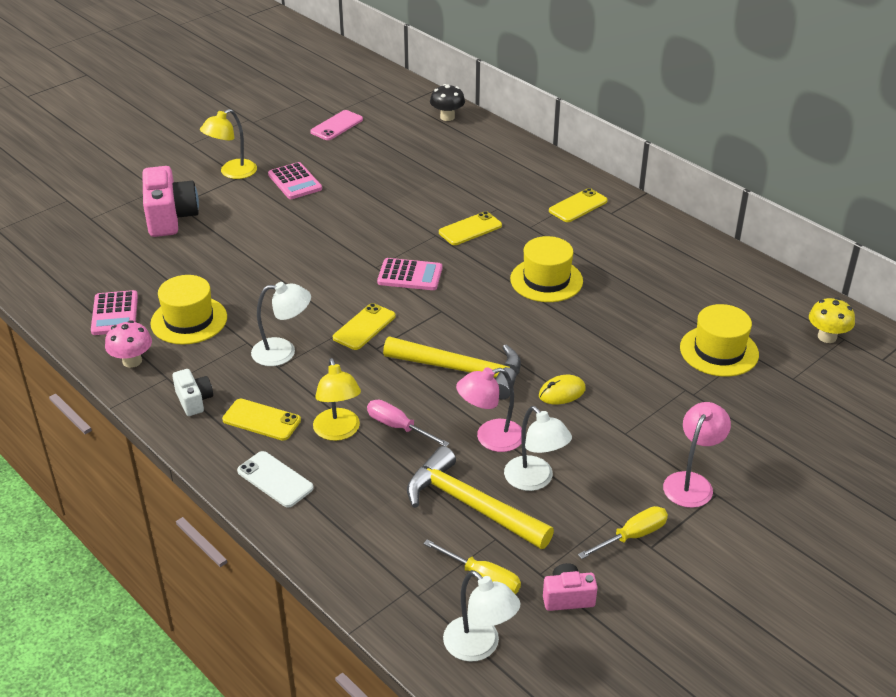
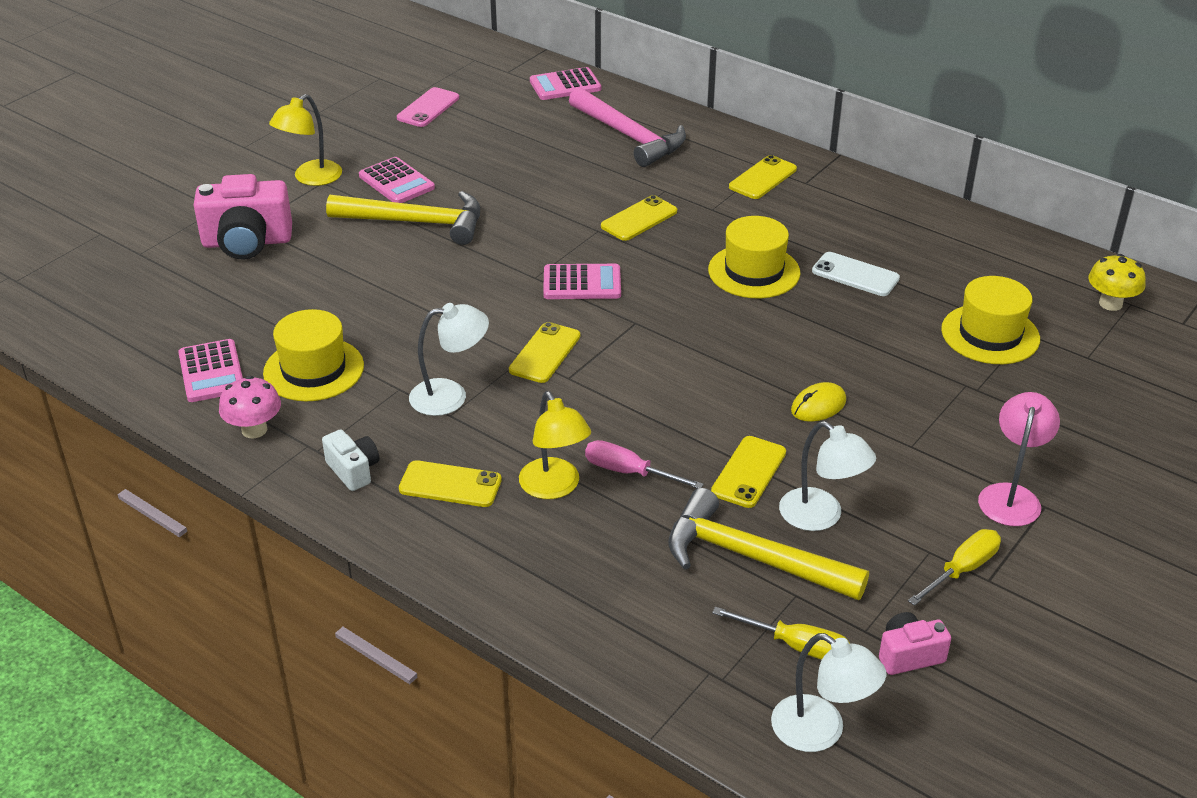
camera: 10 degrees left, 0 degrees up
pink camera [142,166,199,237] -> pink camera turned 105 degrees clockwise [194,174,292,259]
white phone [237,451,314,508] -> white phone moved to [812,252,900,296]
yellow hammer [383,337,521,400] -> yellow hammer moved to [326,191,480,245]
black mushroom [430,84,465,121] -> pink calculator [530,67,601,100]
pink lamp [456,367,522,452] -> yellow phone [711,436,786,508]
none -> pink hammer [569,87,686,167]

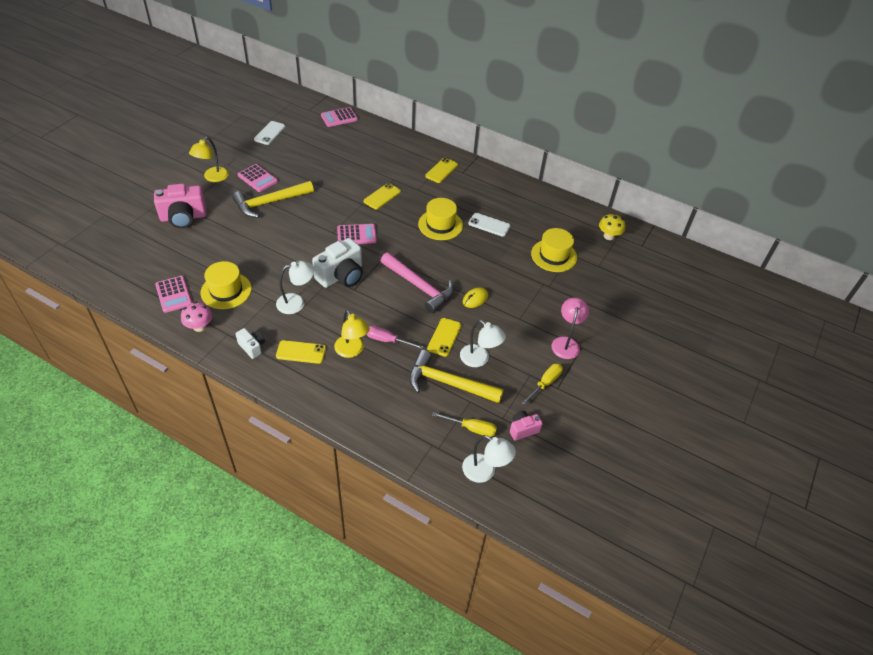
camera: 10 degrees left, 10 degrees up
yellow hammer [326,191,480,245] -> yellow hammer turned 150 degrees clockwise [232,181,314,218]
pink phone [397,87,459,127] -> white phone [254,121,285,145]
yellow phone [509,322,580,383] -> white camera [312,238,363,288]
pink hammer [569,87,686,167] -> pink hammer moved to [381,252,454,313]

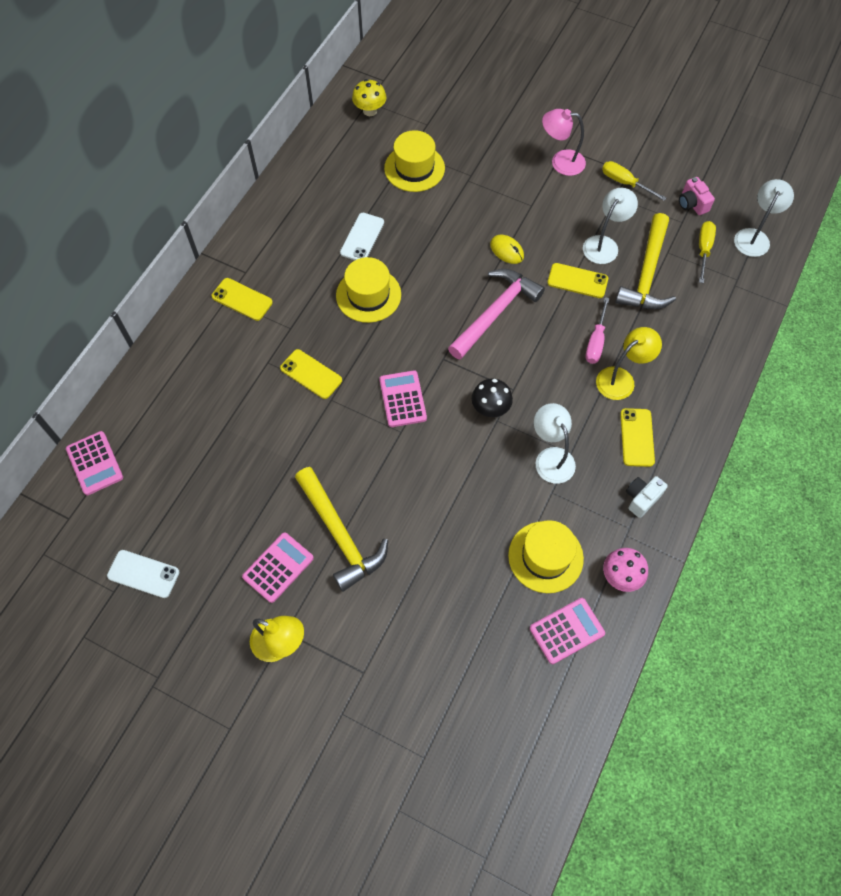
camera: 90 degrees left, 15 degrees up
pink camera [154,184,206,228] -> none
white camera [312,238,363,288] -> black mushroom [472,378,513,417]

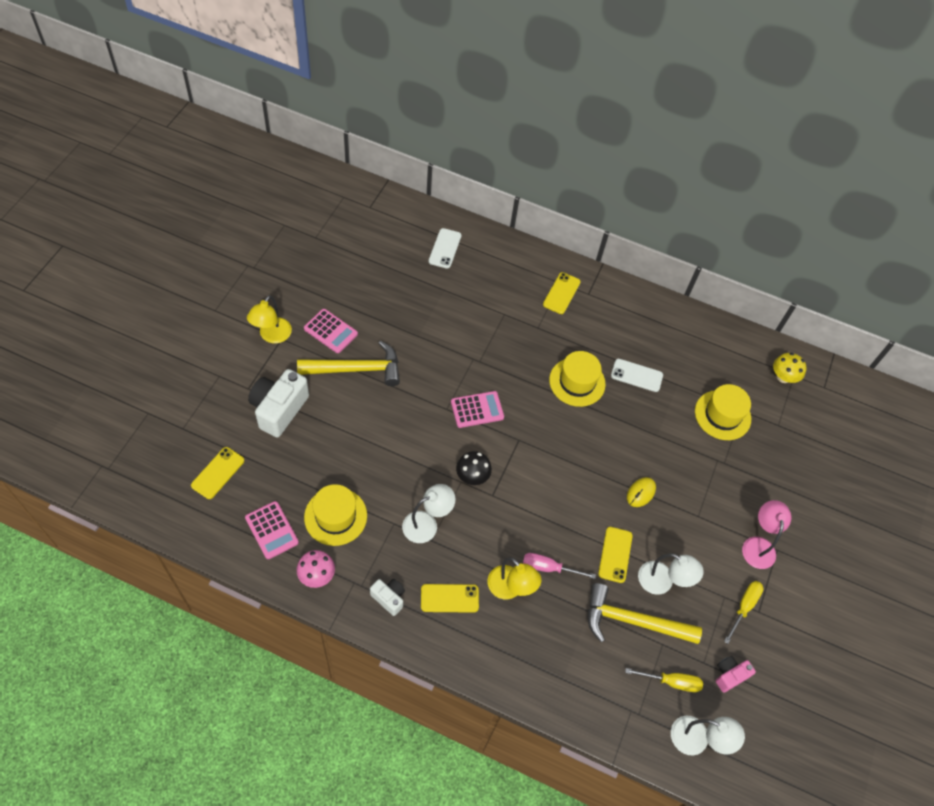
camera: 80 degrees right, 5 degrees down
pink calculator [66,431,123,495] -> none
white phone [107,550,180,598] -> white phone moved to [429,228,461,269]
yellow phone [280,349,342,399] -> yellow phone moved to [191,447,245,499]
yellow hammer [295,467,388,592] -> yellow hammer turned 150 degrees counterclockwise [297,341,400,386]
pink hammer [448,269,545,360] -> none
none -> white camera [248,369,309,437]

